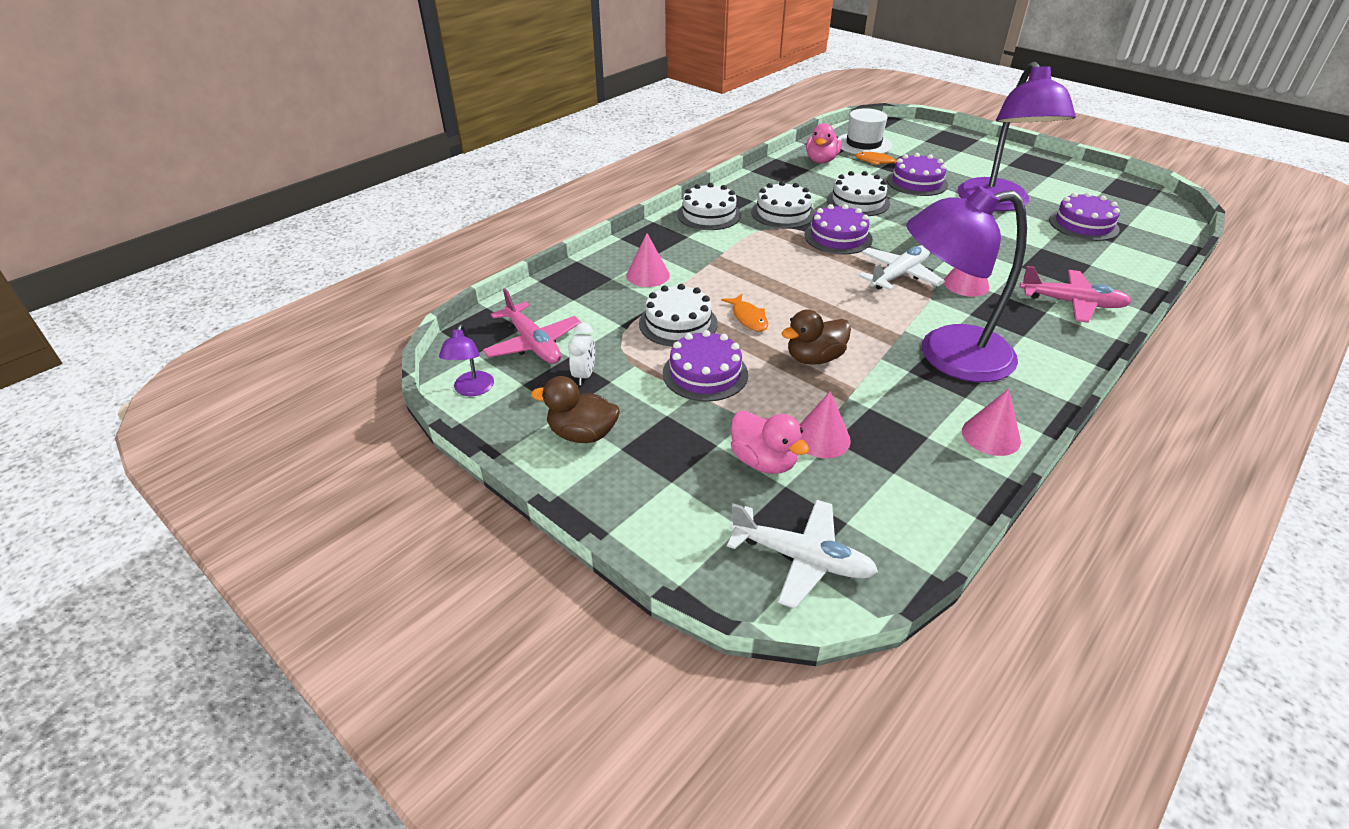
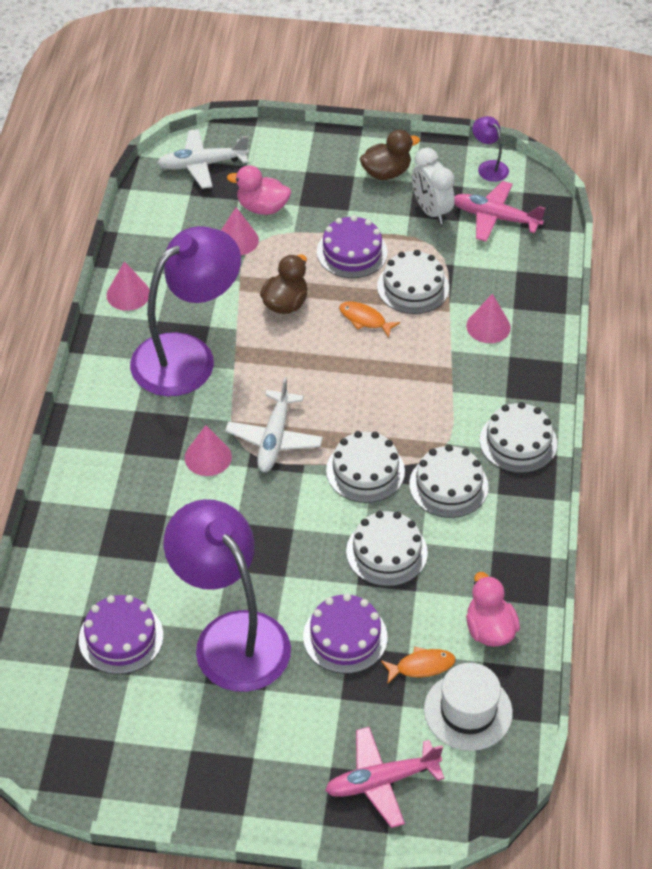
camera: 145 degrees right, 10 degrees up
white clock [568,322,595,385] -> white clock [412,148,455,224], size x1.56
purple cake [805,204,873,255] -> white cake [326,431,405,503]
pink plane [1020,266,1132,323] -> pink plane moved to [325,727,444,828]

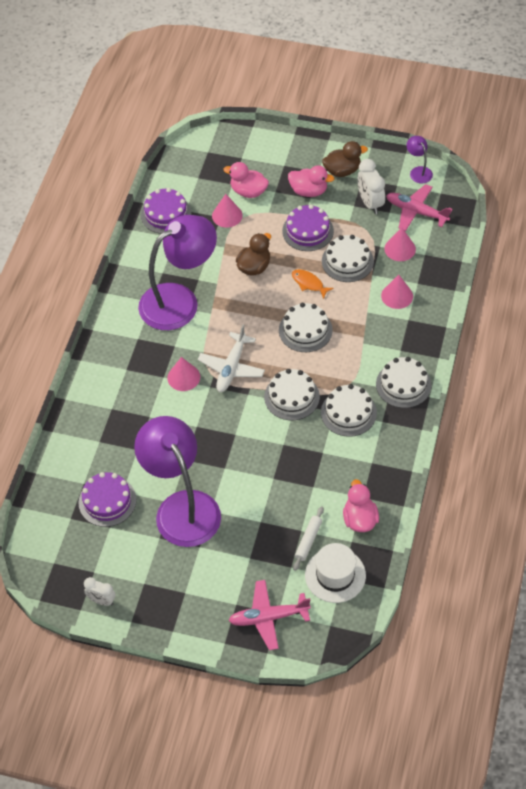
camera: 10 degrees right, 5 degrees up
pink cone [107,261,149,311] -> pink cone moved to [384,227,416,261]
white plane [157,129,249,189] -> none
purple cake [303,593,388,674] -> purple cake moved to [141,188,191,234]
white cake [346,511,428,586] -> white cake moved to [279,303,333,352]
orange fish [381,646,455,684] -> white rolling pin [293,506,324,571]
none -> white clock [84,577,116,606]
none -> pink duck [288,165,334,197]

